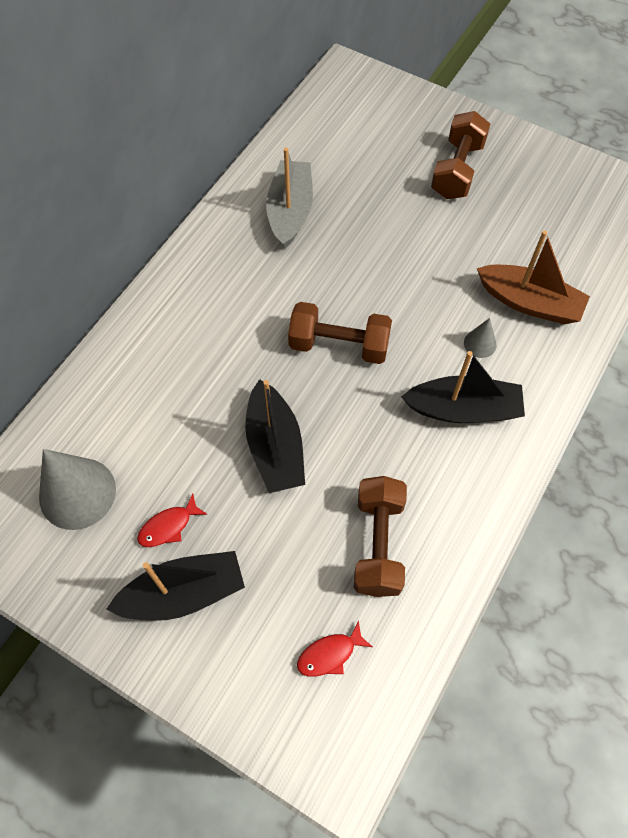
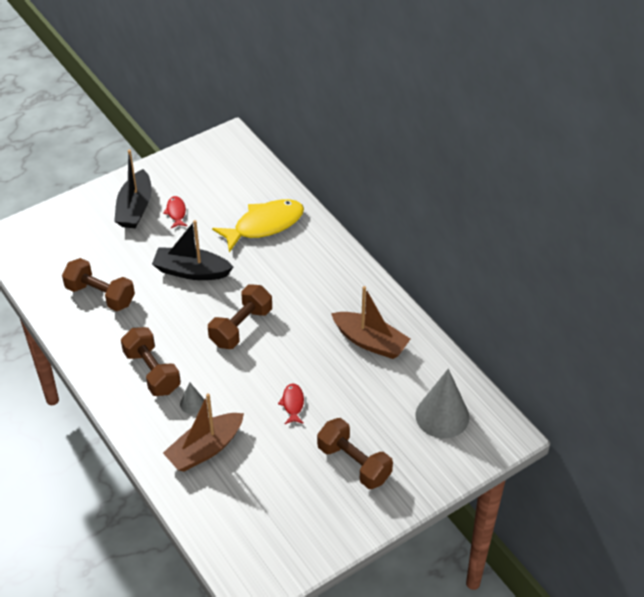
camera: 115 degrees right, 15 degrees down
grey cone [39,449,116,530] -> grey cone moved to [415,369,469,438]
grey boat [266,147,313,249] -> brown boat [331,286,410,359]
red fish [297,621,372,677] -> red fish moved to [278,383,304,424]
black boat [401,351,525,423] -> brown dumbbell [121,327,181,396]
none -> yellow fish [212,199,304,252]

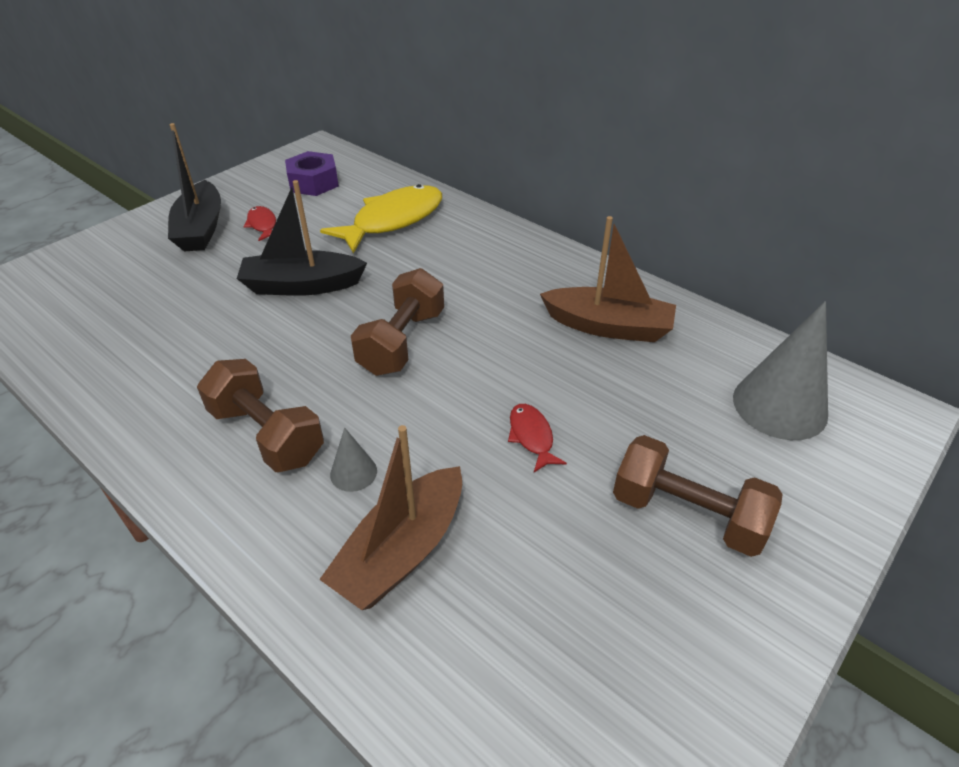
camera: 15 degrees left, 5 degrees down
brown dumbbell [62,258,135,311] -> none
none -> purple nut [285,151,339,196]

